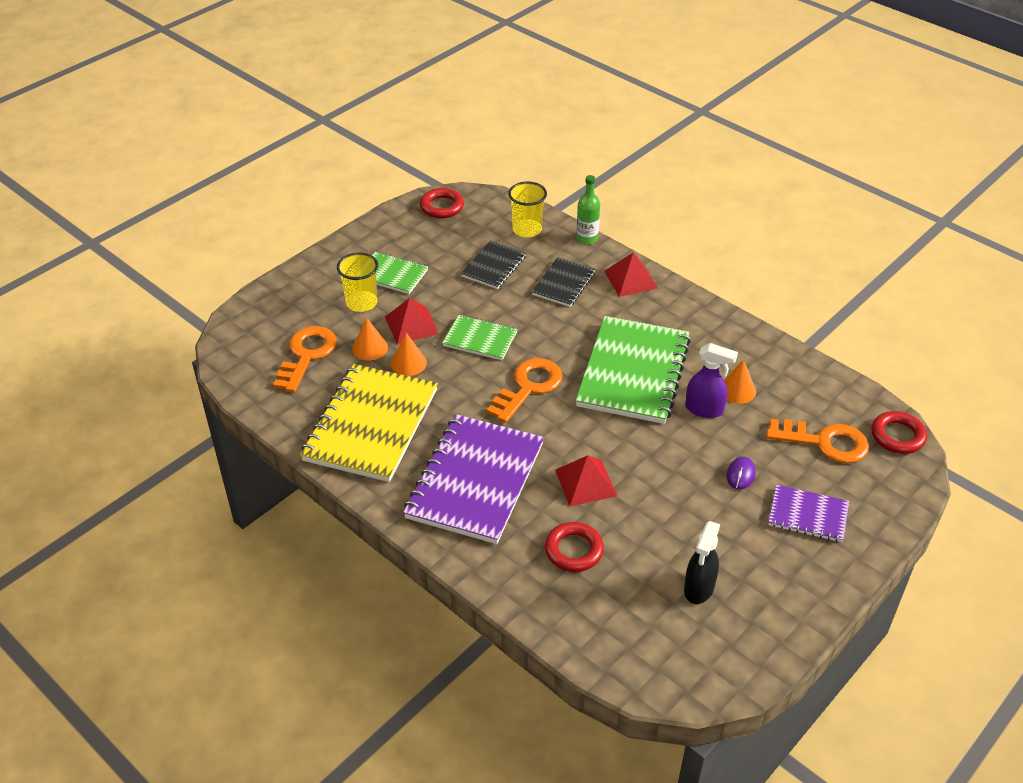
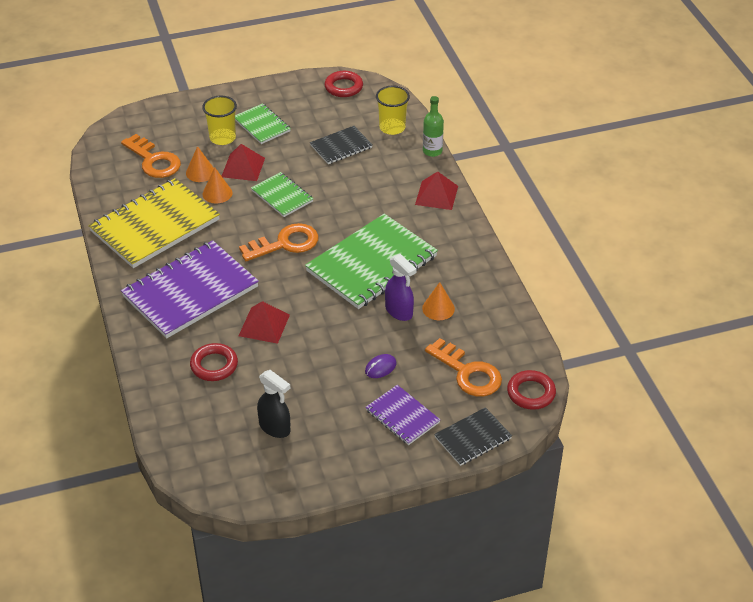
camera: 30 degrees right, 0 degrees up
orange key [273,326,337,392] -> orange key turned 90 degrees clockwise [121,134,181,178]
black notebook [532,257,595,307] -> black notebook moved to [434,407,512,466]
black spray bottle [684,521,720,604] -> black spray bottle turned 105 degrees counterclockwise [257,370,290,438]

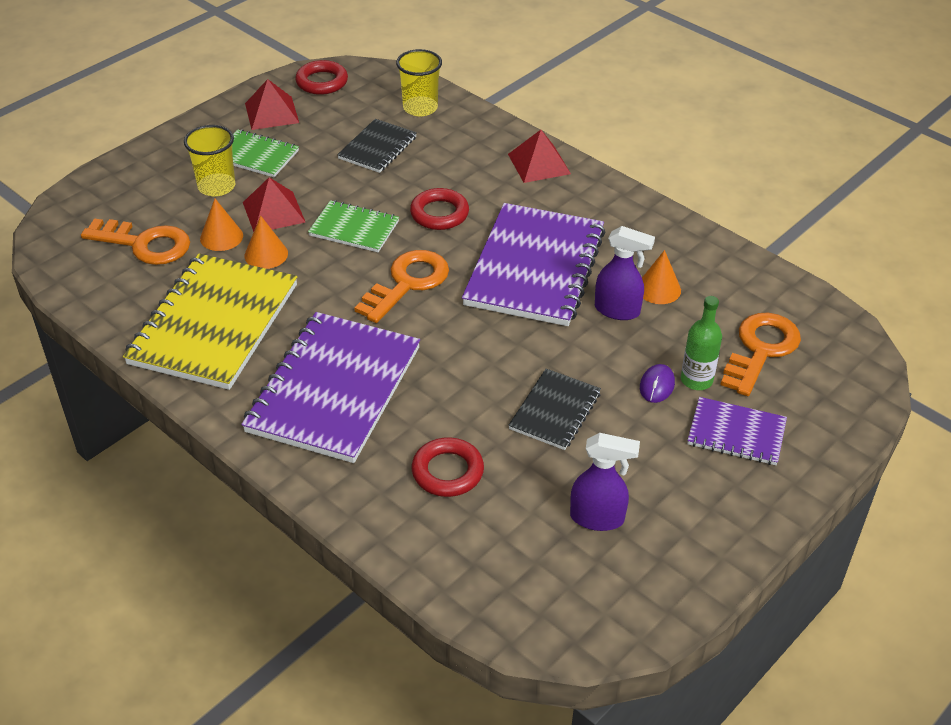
camera: 30 degrees left, 0 degrees up
red pyramid [239,301,290,344] -> red pyramid moved to [245,79,299,130]
black spray bottle [257,370,290,438] -> purple spray bottle [570,433,640,531]
green notebook [305,214,438,309] -> purple notebook [462,203,605,326]
green bottle [423,96,444,157] -> green bottle moved to [681,296,722,390]
orange key [425,338,502,397] -> orange key turned 75 degrees counterclockwise [720,313,801,396]
black notebook [434,407,512,466] -> black notebook moved to [508,369,601,450]
red ring [507,370,556,410] -> red ring moved to [410,188,469,230]

